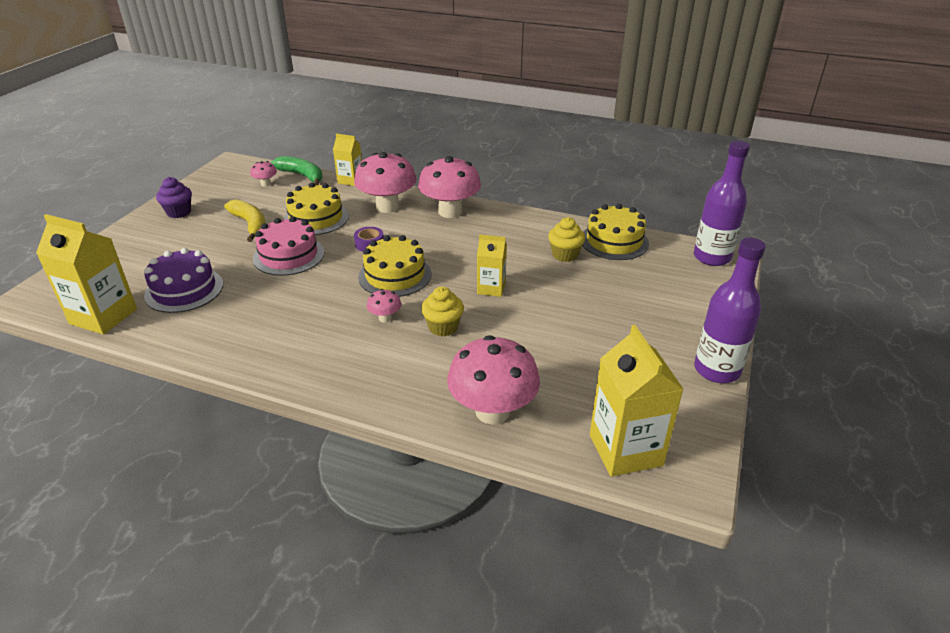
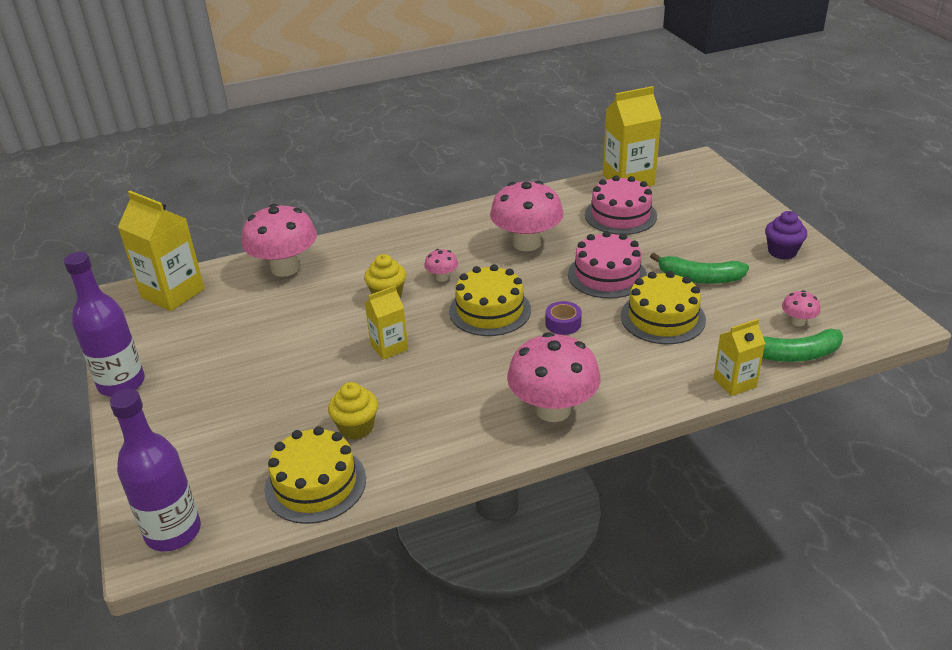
camera: 140 degrees right, 0 degrees up
purple cake [144,248,223,313] -> pink cake [585,175,657,235]
yellow banana [224,199,266,242] -> green banana [650,253,749,284]
pink mushroom [354,152,416,213] -> pink mushroom moved to [490,181,564,251]

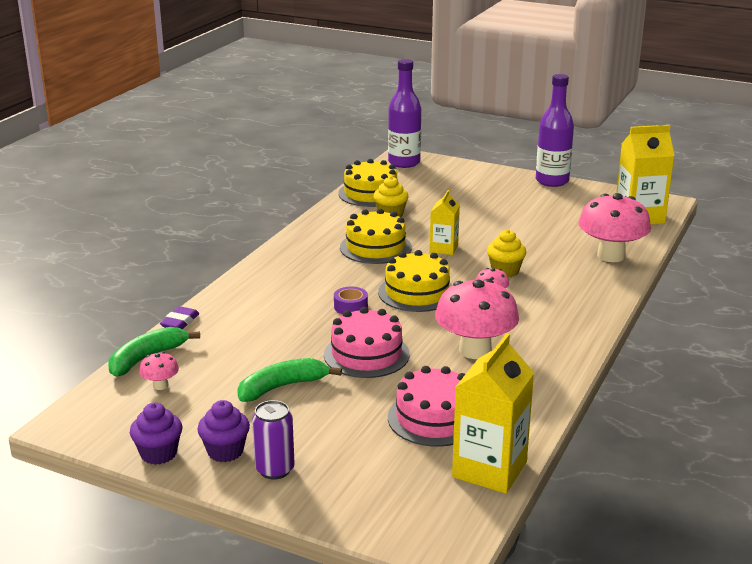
camera: 135 degrees right, 10 degrees down
pink mushroom [507,332,601,422] -> none
yellow cake [621,271,706,344] -> yellow cake moved to [340,209,412,264]
yellow carton [713,319,766,396] -> purple eraser [160,306,200,329]
none -> purple cupcake [130,402,182,465]
none -> purple can [252,400,295,480]

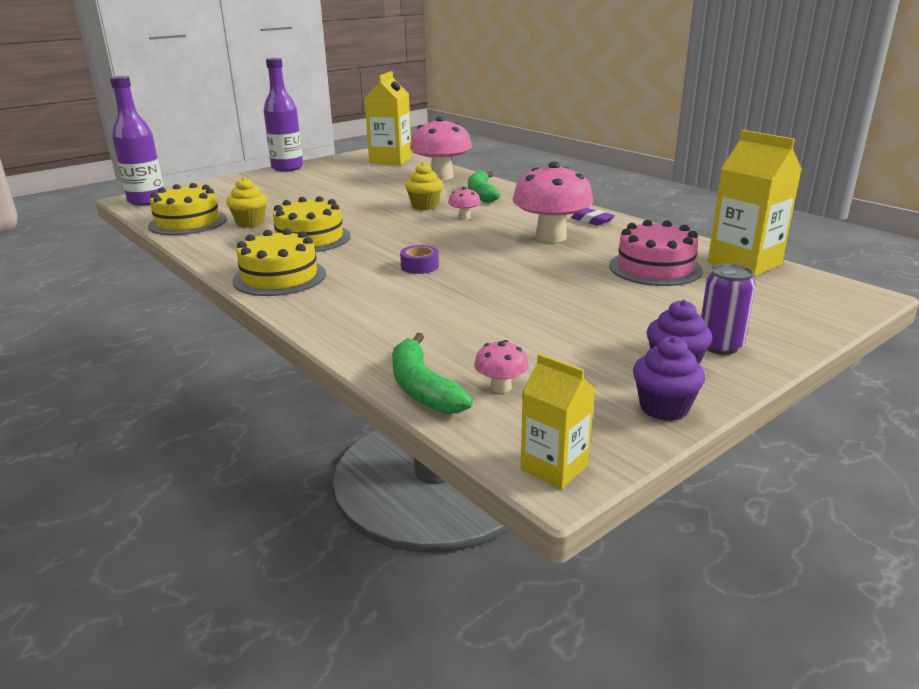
camera: 65 degrees left, 0 degrees up
purple eraser [160,306,200,329] -> purple eraser moved to [571,208,615,226]
green banana [237,358,342,402] -> green banana moved to [468,170,501,203]
pink cake [324,307,410,378] -> none
yellow cake [378,250,452,312] -> yellow cake moved to [232,228,326,296]
yellow carton [430,190,460,255] -> yellow carton moved to [521,354,595,489]

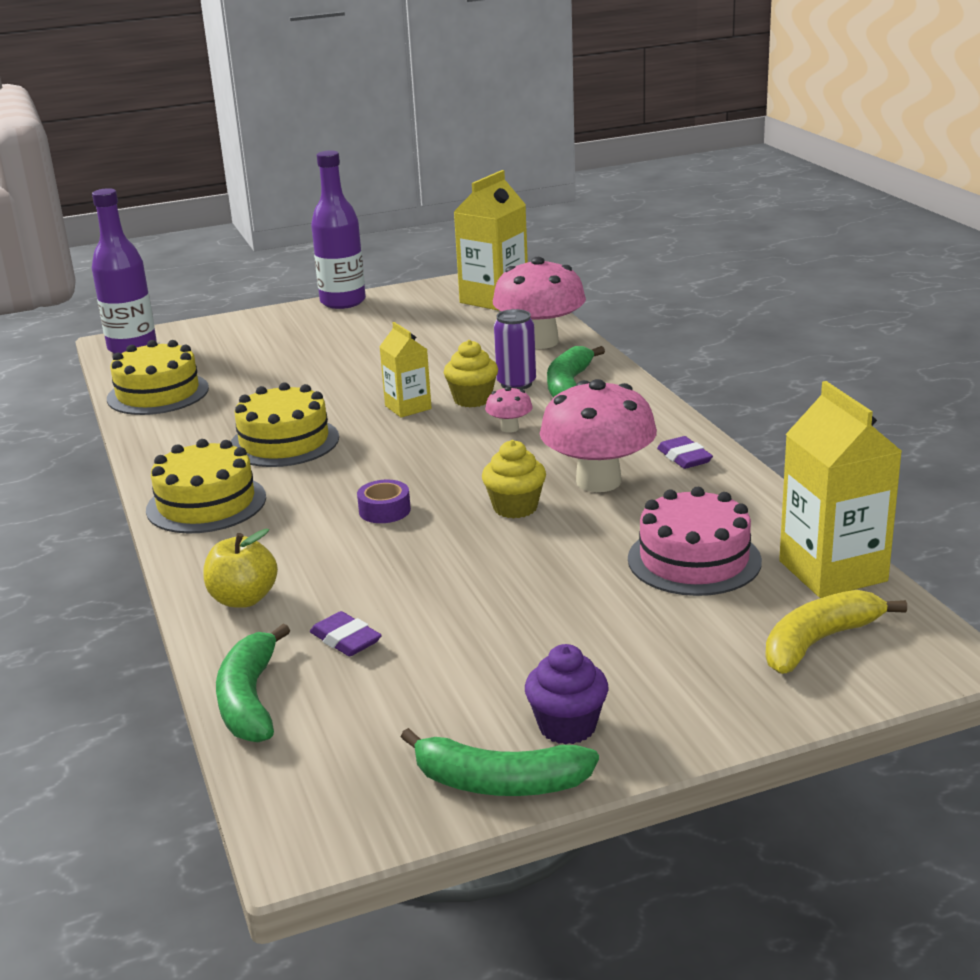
camera: 20 degrees right, 0 degrees up
yellow cupcake [226,177,267,227] -> yellow cupcake moved to [482,440,546,519]
pink mushroom [474,340,529,393] -> none
yellow carton [521,354,595,489] -> yellow carton moved to [379,322,432,418]
purple cupcake [633,336,705,421] -> green banana [401,728,599,796]
purple can [701,263,756,355] -> purple can moved to [494,309,536,390]
none -> yellow apple [204,529,278,608]
none -> purple eraser [310,611,382,656]
none -> yellow banana [765,590,907,674]

